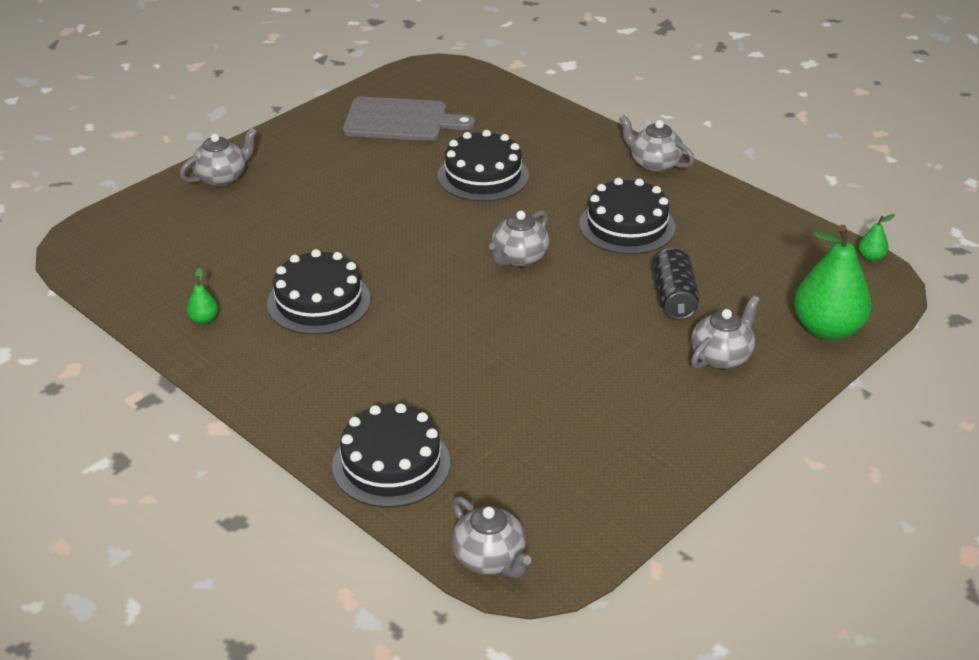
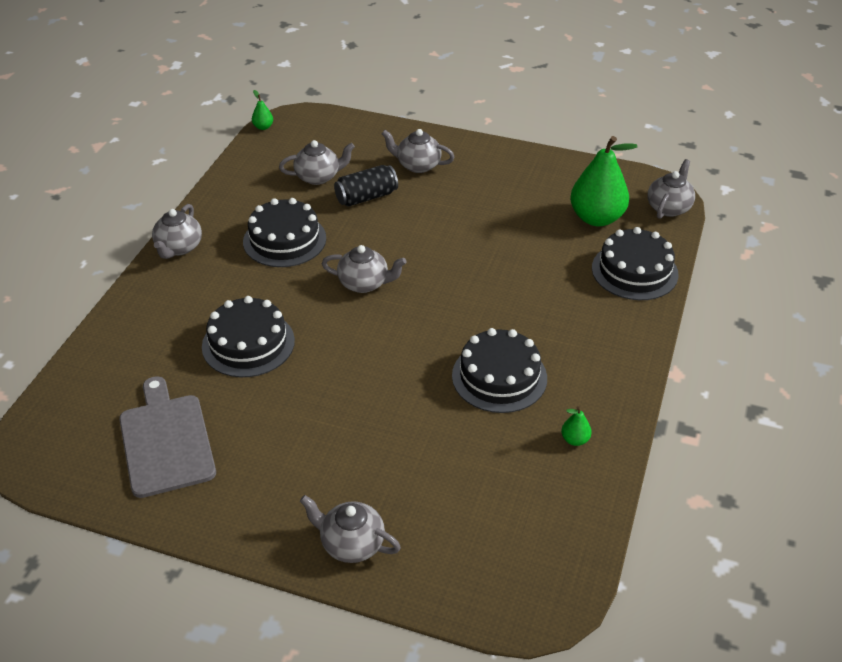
camera: 115 degrees left, 5 degrees up
green pear [794,225,872,341] -> green pear moved to [570,136,638,226]
none -> grey teapot [279,140,355,185]

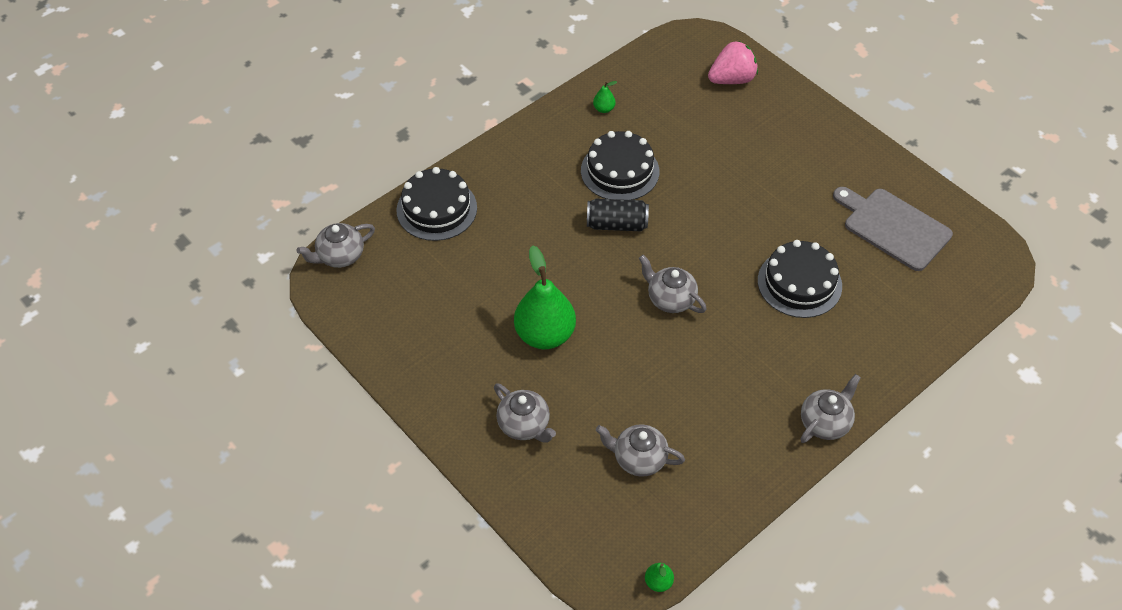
camera: 150 degrees left, 10 degrees up
grey cutting board [119,376,216,498] -> grey cutting board turned 120 degrees clockwise [833,187,953,271]
black cake [243,198,326,267] -> none
grey teapot [300,495,401,563] -> none
black can [334,165,398,207] -> black can moved to [587,199,649,232]
green pear [570,136,638,226] -> green pear moved to [514,245,576,349]
none -> pink strawberry [708,41,758,84]

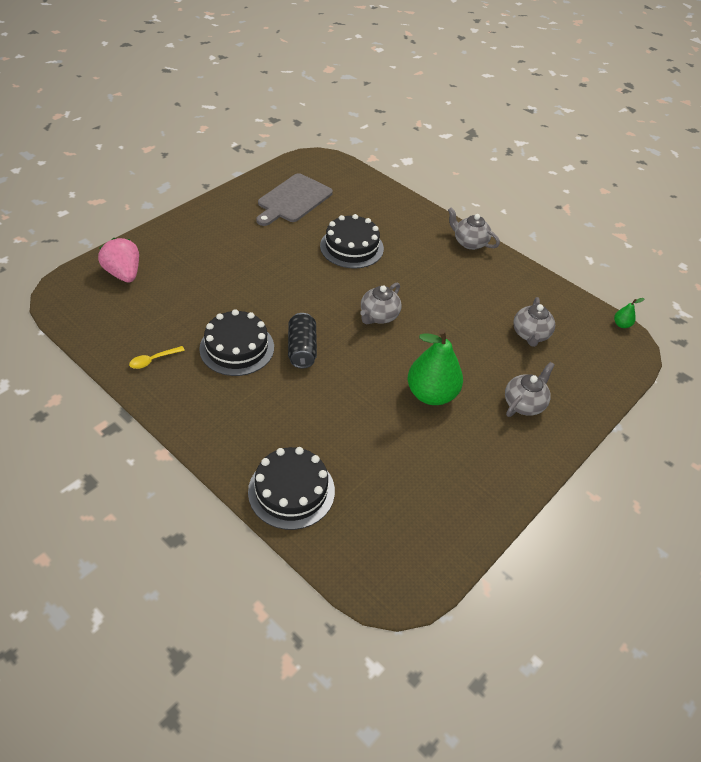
camera: 100 degrees left, 5 degrees down
grey teapot [297,223,375,268] -> none
green pear [593,81,617,113] -> yellow spoon [129,346,185,369]

